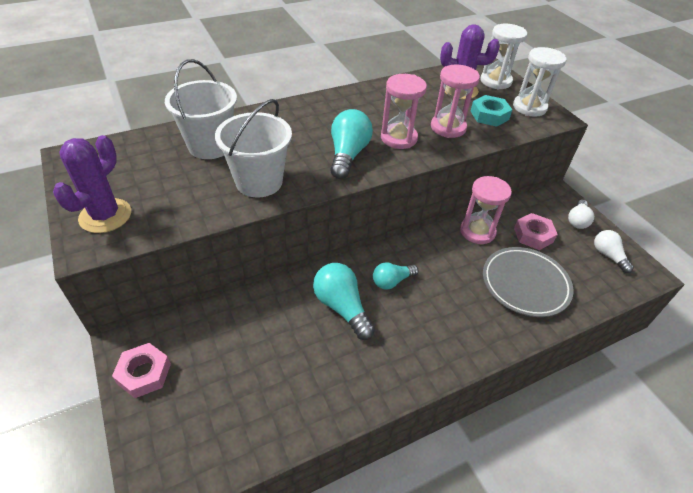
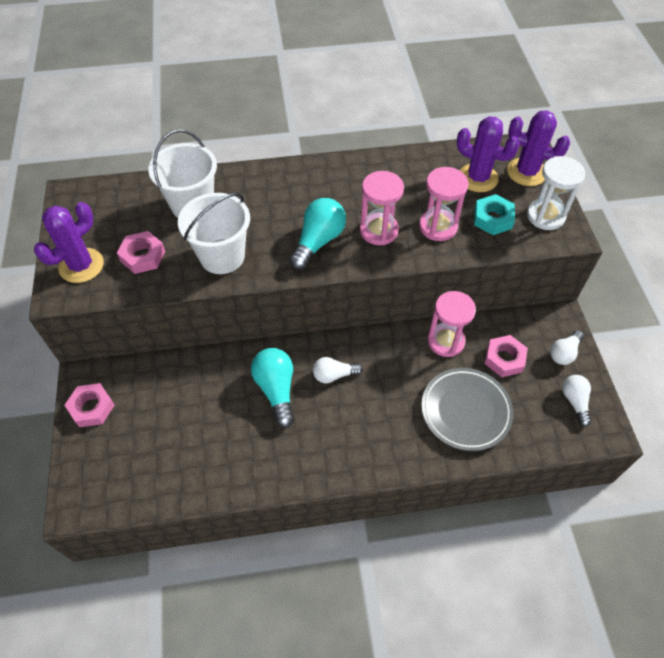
camera: 20 degrees right, 10 degrees up
turquoise light bulb [373,262,418,290] -> white light bulb [313,357,363,383]
white hourglass [480,24,527,90] -> purple cactus [507,110,570,186]
none -> pink nut [117,231,165,274]

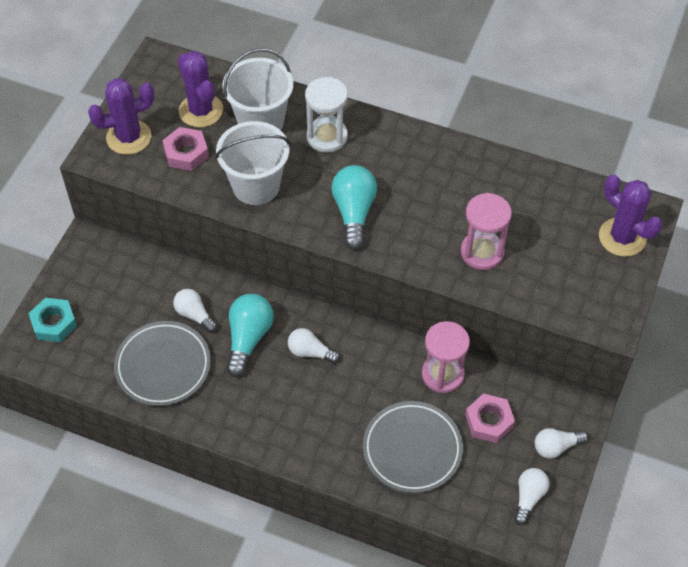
camera: 30 degrees right, 0 degrees up
pink nut [65,383,115,427] -> none
turquoise light bulb [289,198,346,270] -> turquoise light bulb turned 60 degrees counterclockwise [332,165,377,250]
pink hourglass [360,171,404,245] -> none
purple cactus [457,116,520,192] -> purple cactus moved to [178,51,223,128]
turquoise nut [474,194,515,235] -> turquoise nut moved to [29,298,77,342]
white hourglass [527,156,585,230] -> white hourglass moved to [305,77,348,153]
none -> grey plate [114,321,211,406]
none -> white light bulb [173,289,217,333]

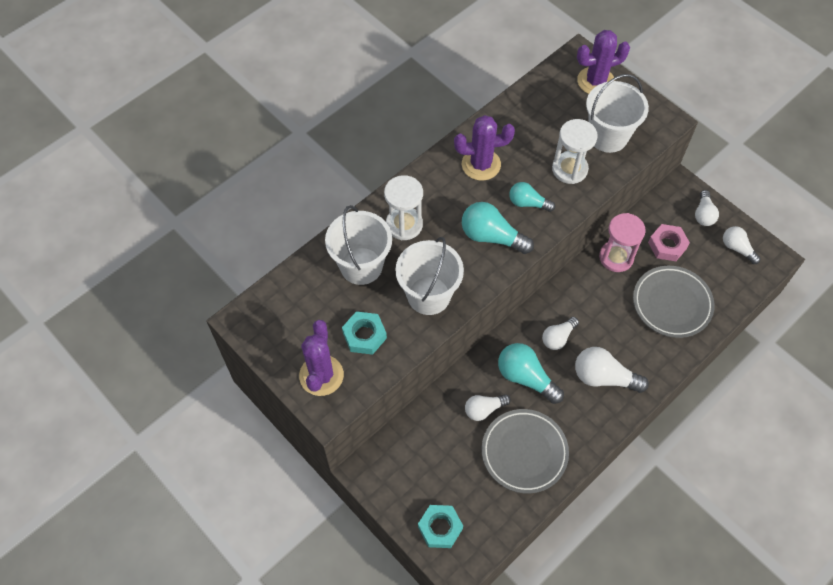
camera: 65 degrees left, 5 degrees up
pink nut [162,127,209,171] -> turquoise nut [342,311,387,355]
purple cactus [178,51,223,128] -> purple cactus moved to [454,115,515,181]
pink hourglass [461,193,512,270] -> white hourglass [552,119,598,184]
none -> turquoise light bulb [509,182,555,212]
none -> white light bulb [575,347,649,393]
none -> white bucket [586,74,649,153]

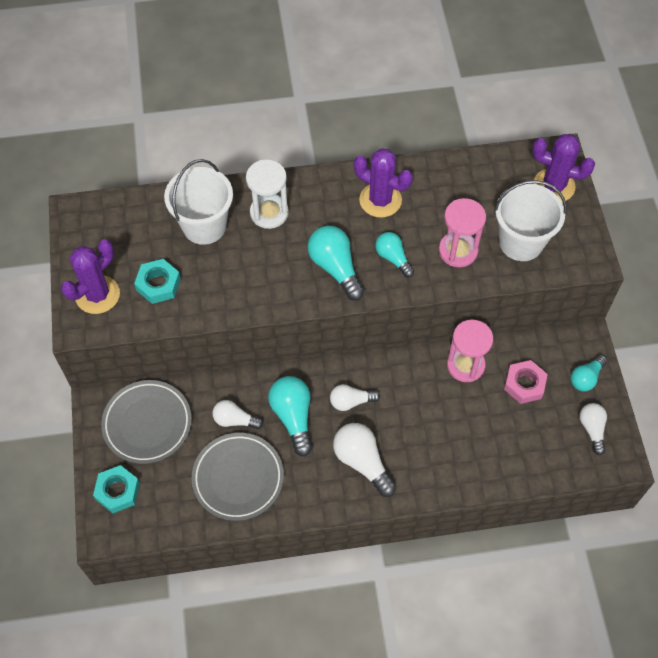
camera: 35 degrees right, 0 degrees up
white bucket [395,237,464,315] -> none
white hourglass [552,119,598,184] -> pink hourglass [439,198,486,267]
grey plate [633,266,715,338] -> grey plate moved to [101,380,192,464]
white light bulb [695,190,719,226] -> turquoise light bulb [571,355,607,391]

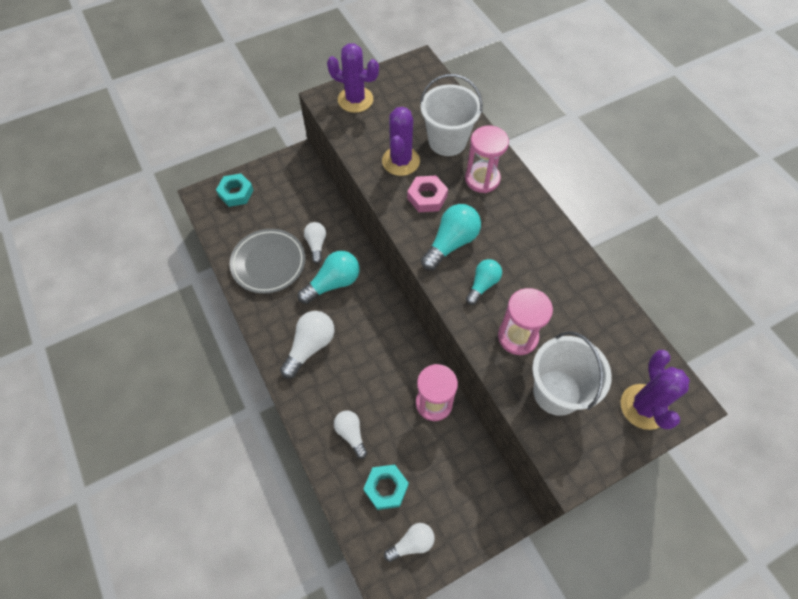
camera: 70 degrees right, 0 degrees up
grey plate [101,380,192,464] -> none
turquoise nut [134,259,181,304] -> turquoise nut moved to [363,465,409,510]
white hourglass [246,160,289,229] -> pink hourglass [465,126,509,193]
white light bulb [330,384,380,411] -> white light bulb moved to [334,410,367,459]
purple cactus [354,148,413,218] -> purple cactus moved to [382,107,420,176]
pink nut [504,360,548,404] -> pink nut moved to [407,176,448,212]
turquoise light bulb [571,355,607,391] -> none

